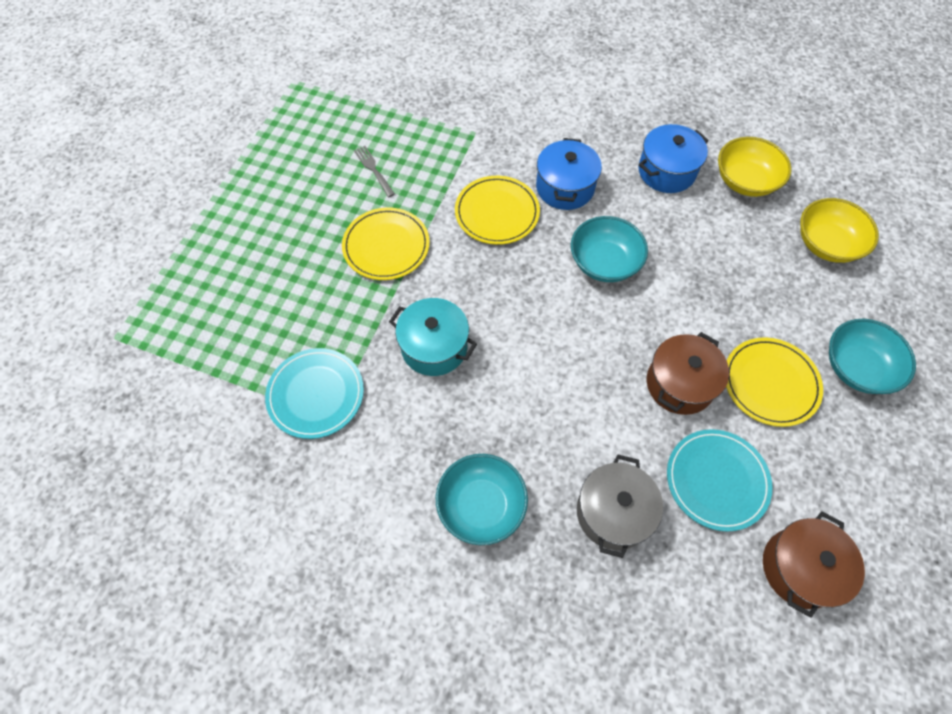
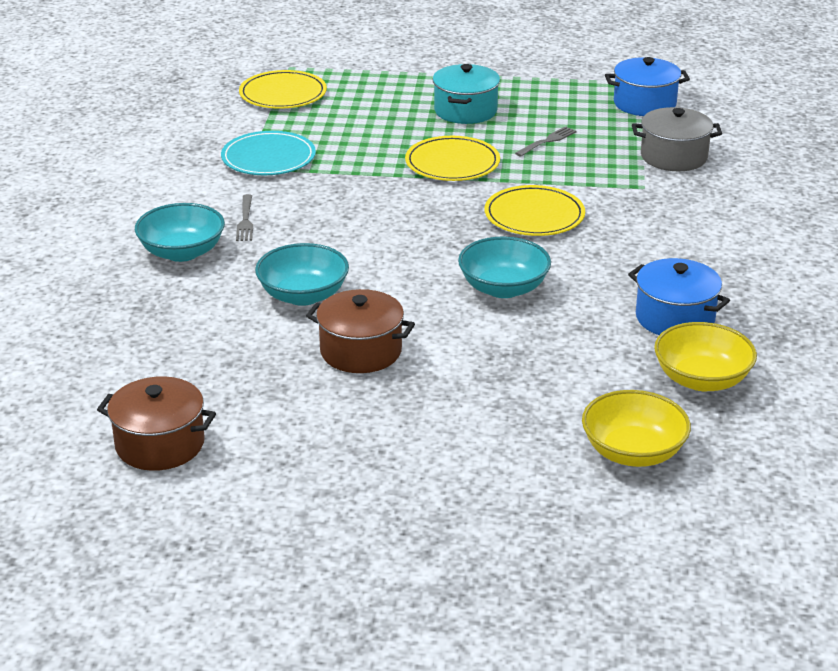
camera: 75 degrees right, 30 degrees down
turquoise pot [389,298,477,376] -> turquoise pot moved to [433,64,500,124]
blue pot [536,138,602,210] -> blue pot moved to [605,57,690,116]
grey pot [577,454,663,558] -> grey pot moved to [632,107,722,171]
turquoise plate [667,429,772,532] -> none
yellow plate [726,337,823,427] -> yellow plate moved to [239,70,327,109]
turquoise bowl [829,319,916,394] -> turquoise bowl moved to [255,243,349,306]
none -> grey fork [236,194,253,241]

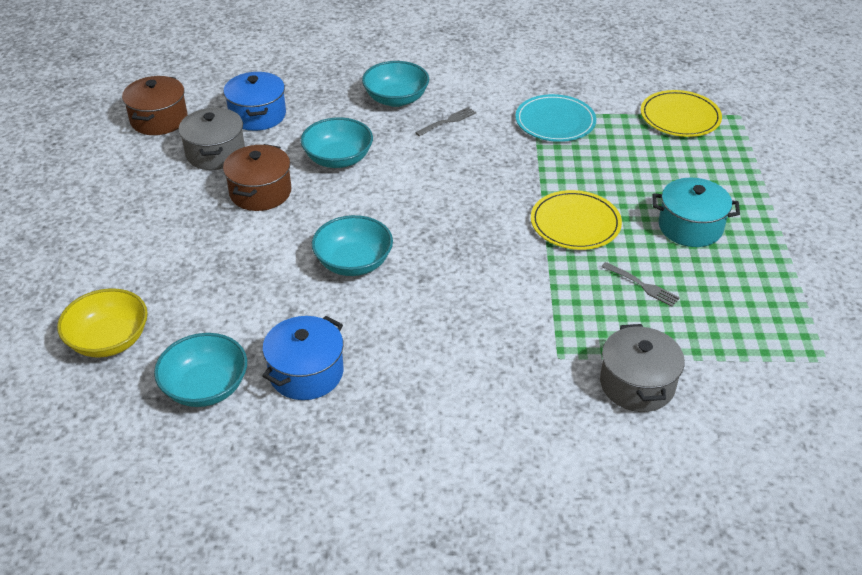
camera: 85 degrees right, 10 degrees up
grey fork [236,194,253,241] -> grey fork turned 150 degrees clockwise [415,107,476,136]
yellow plate [484,185,585,236] -> none
blue pot [605,57,690,116] -> blue pot moved to [223,72,286,131]
yellow bowl [654,322,757,391] -> turquoise bowl [154,333,247,407]
none -> grey pot [179,107,245,170]

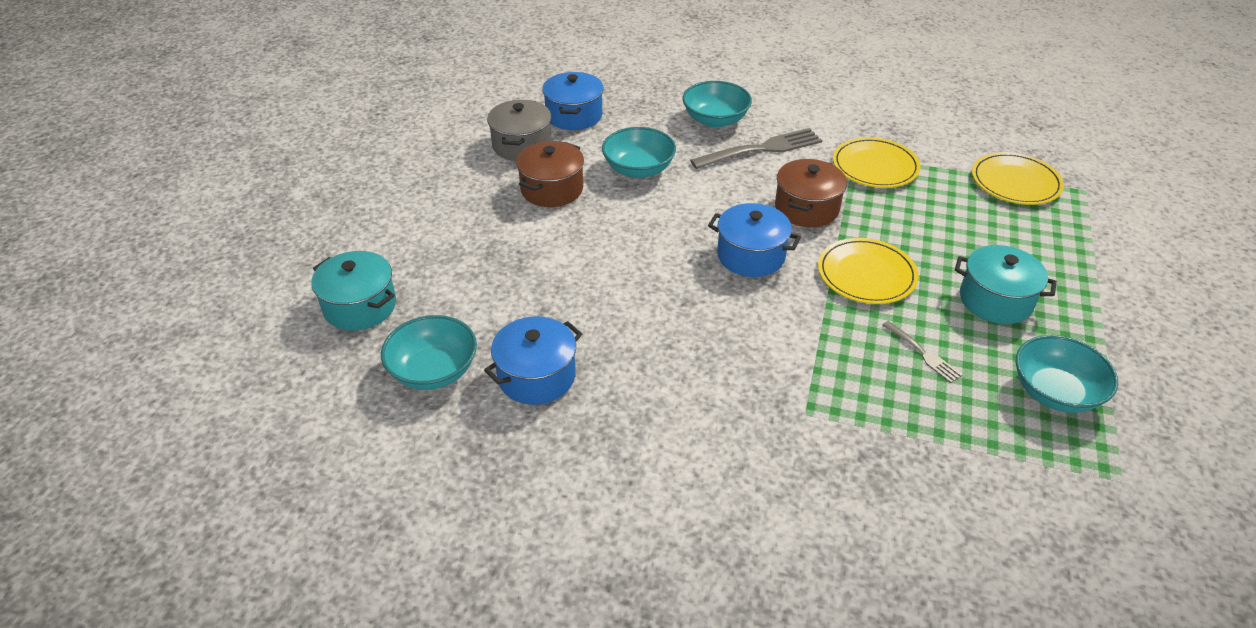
camera: 15 degrees right, 0 degrees up
yellow bowl [57,288,148,358] -> turquoise pot [312,251,396,331]
brown pot [122,76,187,135] -> brown pot moved to [775,159,847,227]
turquoise bowl [312,215,393,276] -> turquoise bowl moved to [1016,335,1118,413]
grey fork [415,107,476,136] -> grey fork [690,128,822,169], size x1.90
turquoise plate [515,94,596,142] -> yellow plate [833,137,921,188]
grey pot [600,324,685,412] -> none
none -> blue pot [708,203,801,277]

